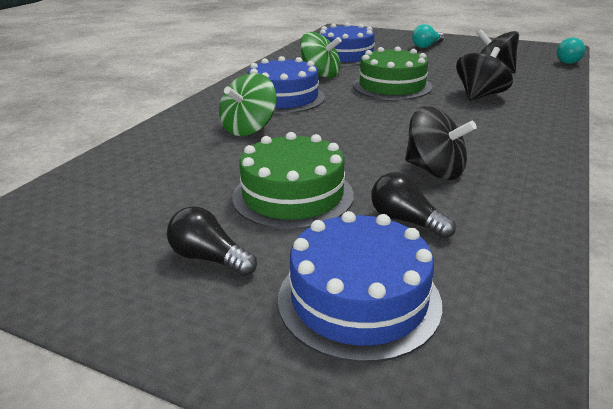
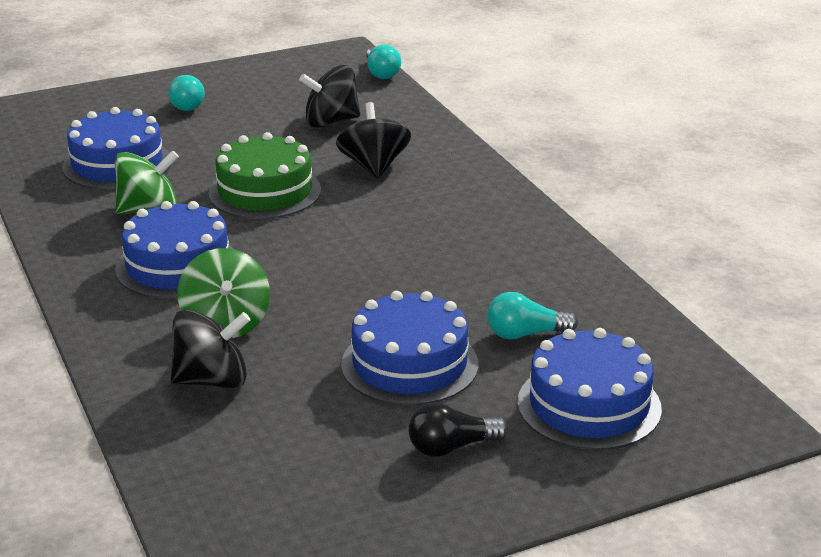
camera: 50 degrees left, 0 degrees up
green cake [232,132,354,230] -> blue cake [341,291,478,405]
black light bulb [371,172,456,239] -> turquoise light bulb [487,292,578,340]
black spinning top [405,107,477,180] -> black spinning top moved to [171,310,250,388]

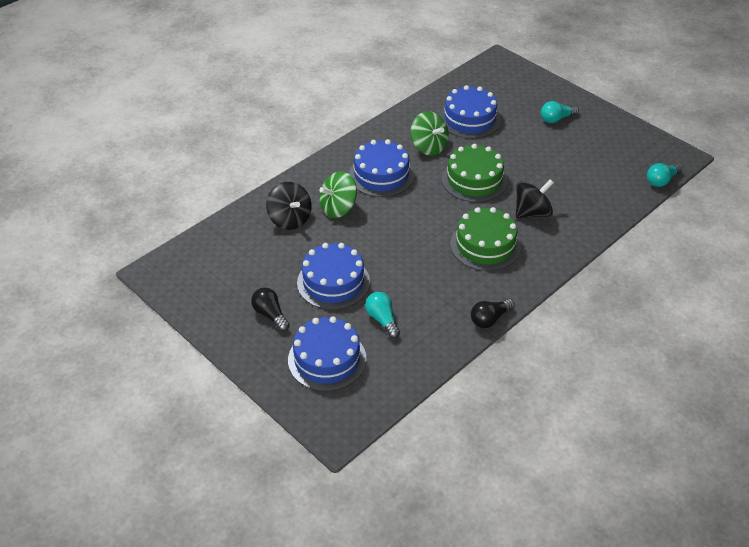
camera: 70 degrees right, 15 degrees up
black spinning top [299,65,360,128] -> none
none -> green cake [450,207,521,271]
none -> black light bulb [471,299,515,328]

